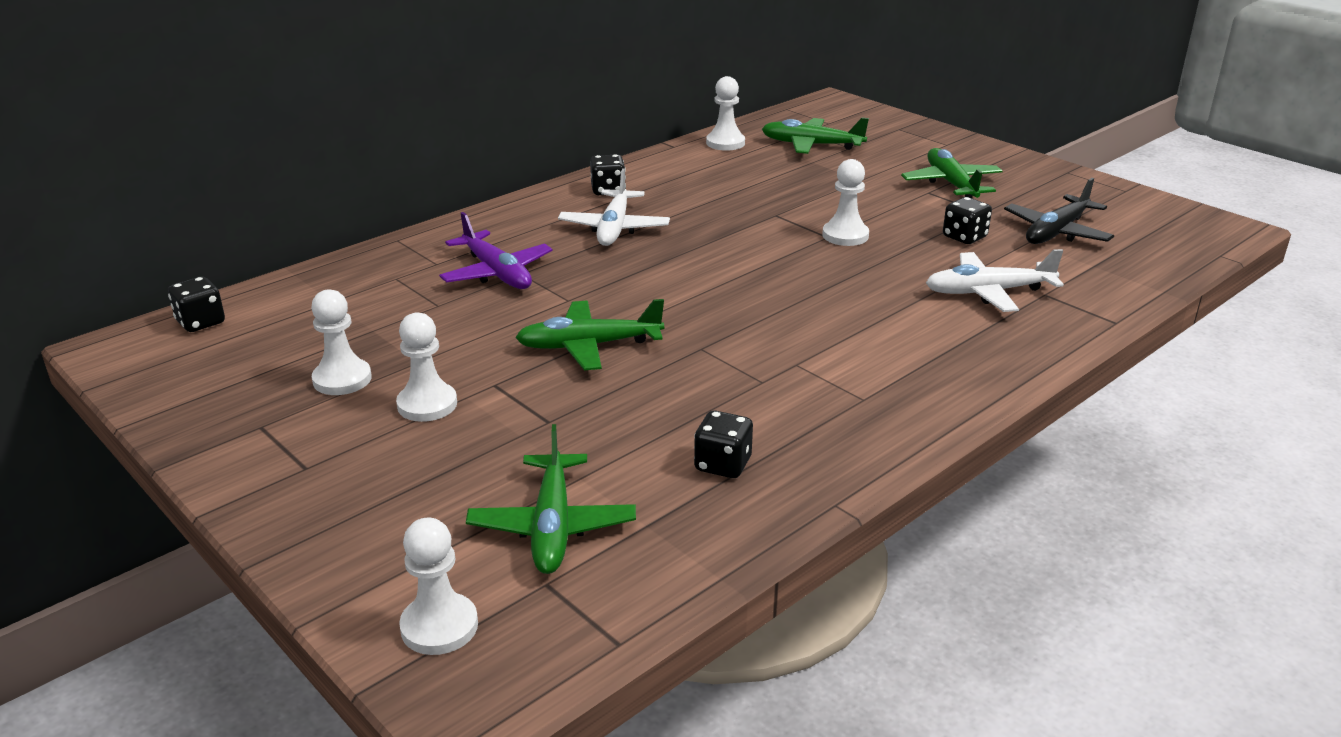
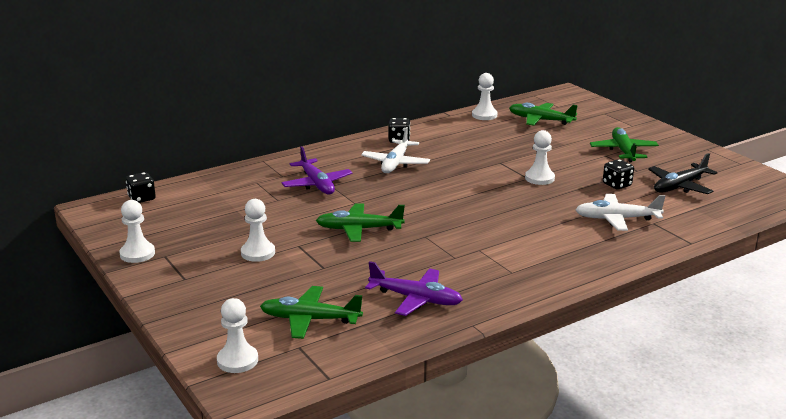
camera: 10 degrees right, 5 degrees down
white pawn [311,289,372,395] -> white pawn moved to [120,200,155,263]
green plane [466,424,636,574] -> green plane turned 90 degrees clockwise [260,286,363,339]
black dice [694,410,753,478] -> purple plane [365,261,463,316]

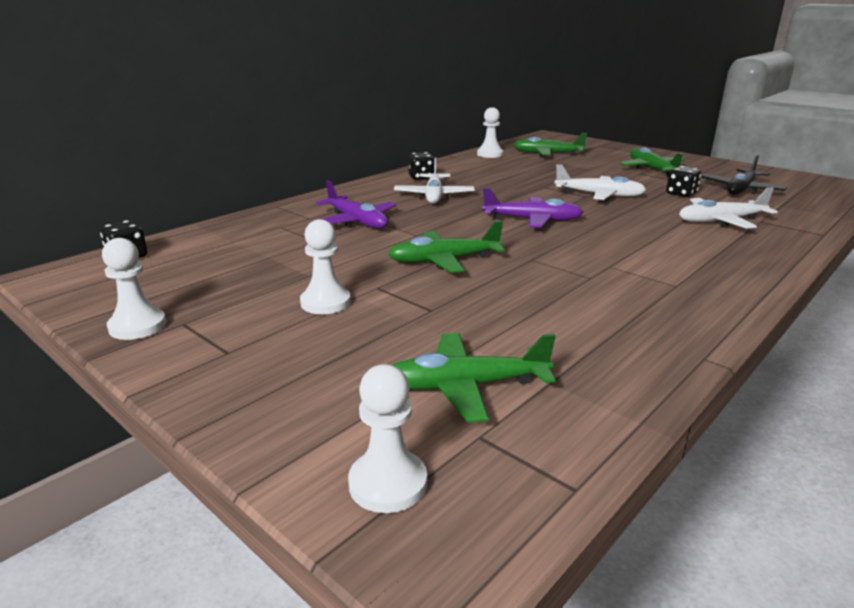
camera: 15 degrees left, 0 degrees up
purple plane [365,261,463,316] -> purple plane moved to [482,188,583,228]
white pawn [525,130,555,185] -> white plane [554,164,646,201]

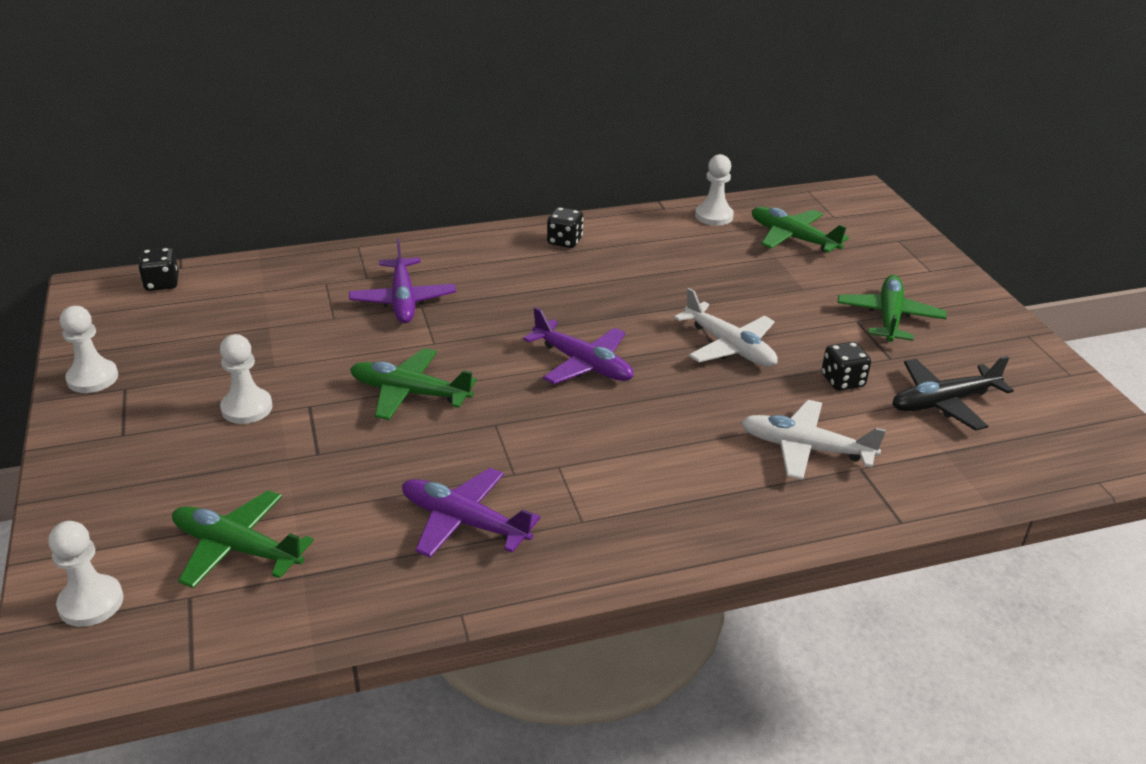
camera: 30 degrees right, 10 degrees up
white plane [394,158,475,204] -> none
none -> purple plane [402,468,540,558]

